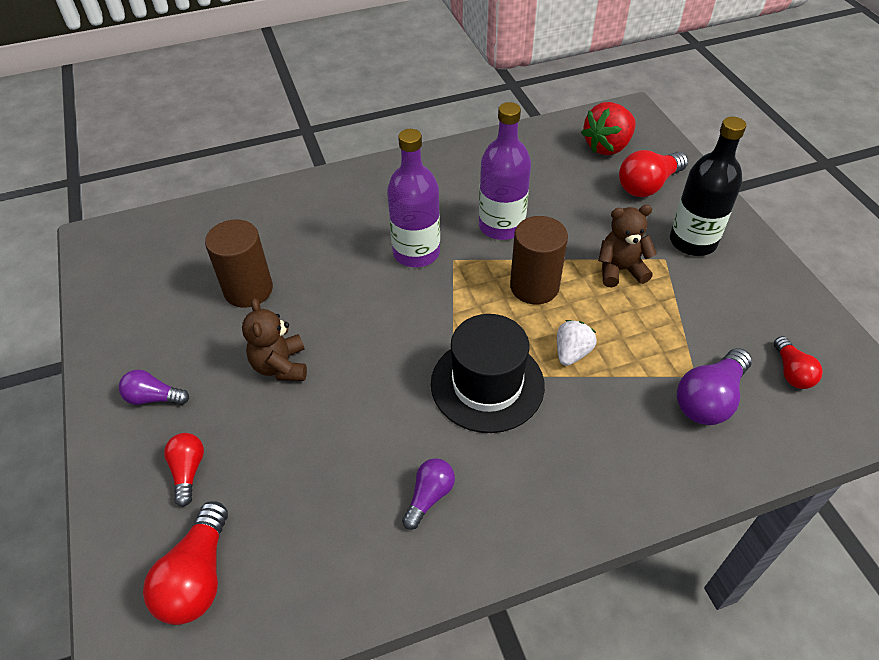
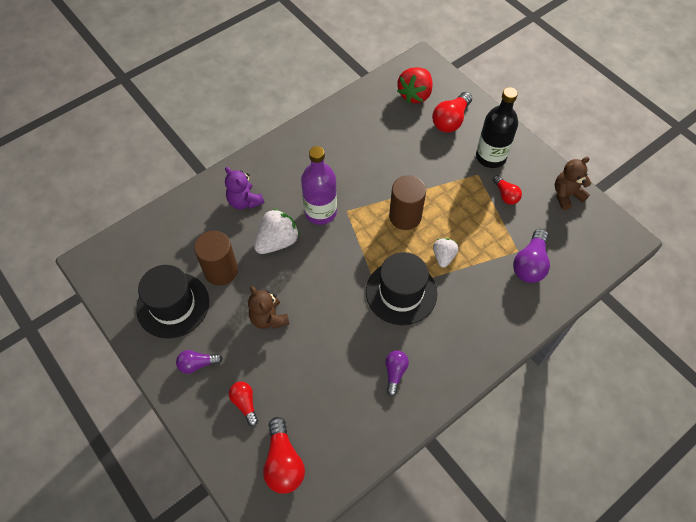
camera: 20 degrees left, 10 degrees up
purple bottle [479,102,531,240] -> none
brown teddy bear [598,205,657,287] -> brown teddy bear moved to [555,157,592,210]
red light bulb [774,336,823,389] -> red light bulb moved to [493,175,522,205]
none -> black hat [136,265,209,339]
none -> purple teddy bear [225,167,264,209]
none -> white strawberry [254,208,300,254]

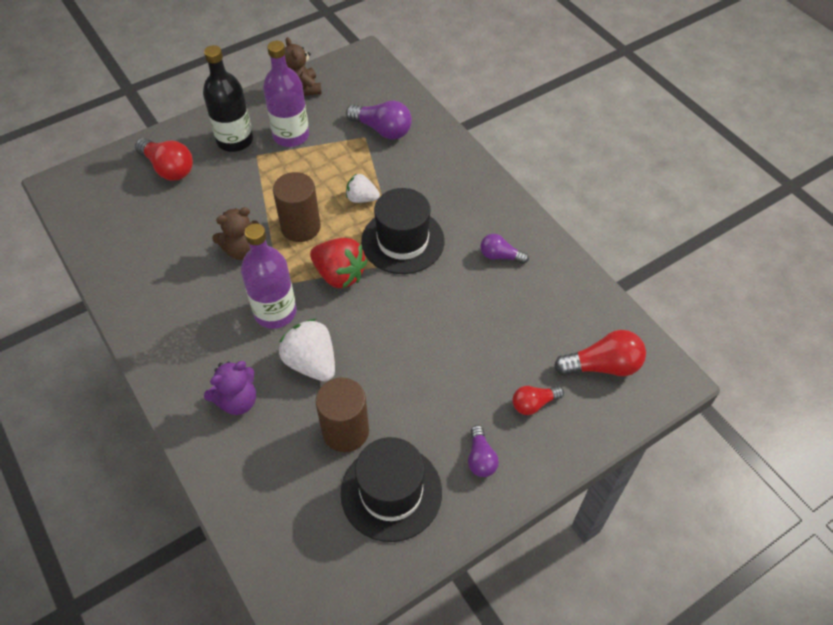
camera: 85 degrees left, 5 degrees down
brown teddy bear [248,286,289,329] -> brown teddy bear moved to [212,207,259,260]
red strawberry [397,67,433,104] -> red strawberry moved to [310,238,367,289]
red light bulb [493,175,522,205] -> purple bottle [263,41,309,147]

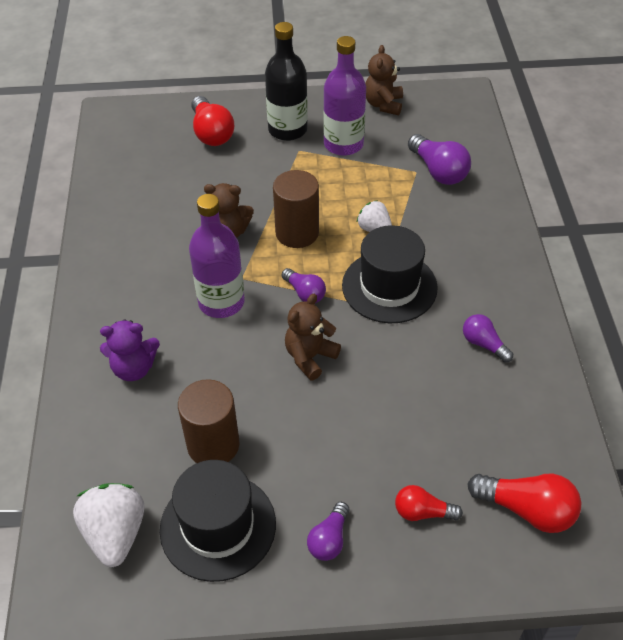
camera: 30 degrees right, 5 degrees down
white strawberry [279,319,335,381] -> white strawberry moved to [73,483,144,567]
red strawberry [310,238,367,289] -> purple light bulb [281,268,326,303]
none -> brown teddy bear [285,294,341,381]

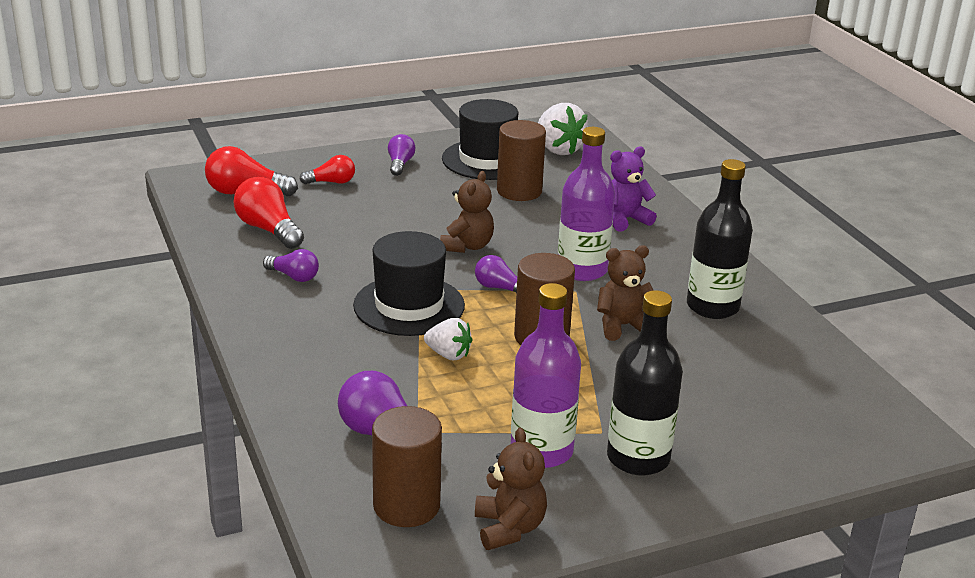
camera: 160 degrees right, 20 degrees down
red light bulb [191,96,234,146] -> red light bulb moved to [234,177,304,249]
none -> brown cylinder [372,406,442,527]
none -> black bottle [687,159,752,319]

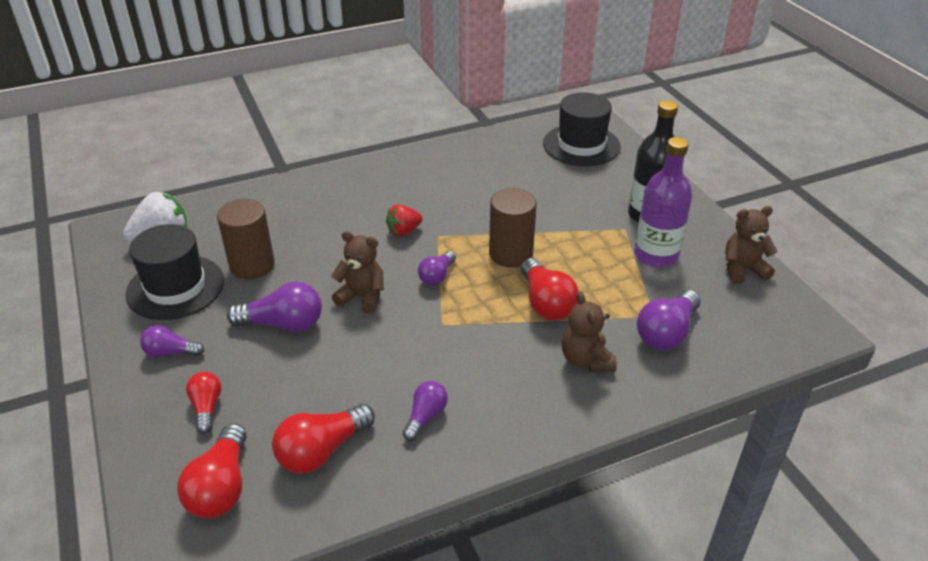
camera: 90 degrees left, 10 degrees up
black hat [353,231,465,336] -> black hat moved to [543,92,621,166]
brown cylinder [372,406,442,527] -> none
white strawberry [424,318,472,360] -> red light bulb [521,258,579,320]
purple bottle [558,127,615,281] -> red strawberry [386,204,423,237]
brown teddy bear [597,245,654,341] -> brown teddy bear moved to [562,291,617,372]
purple teddy bear [610,147,657,232] -> none
black bottle [687,159,752,319] -> none
none -> purple light bulb [227,282,322,332]

